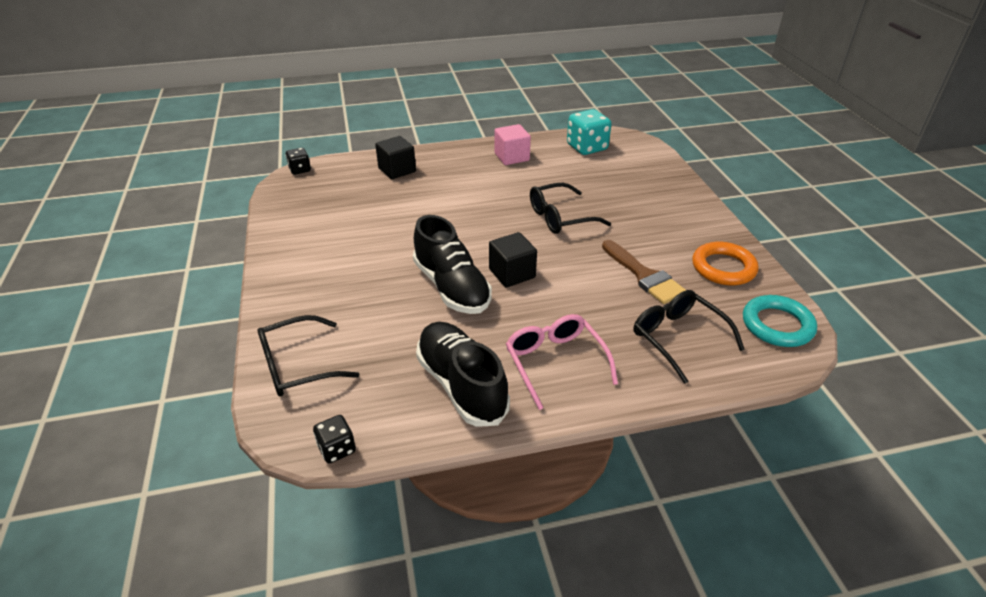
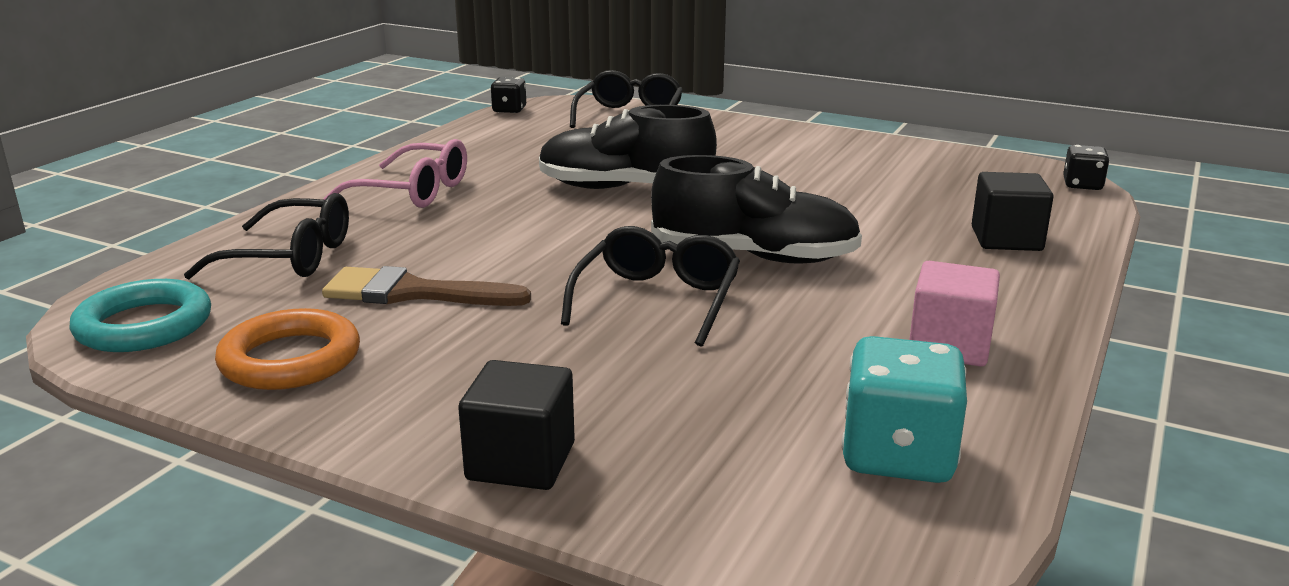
camera: 130 degrees right, 15 degrees down
black shoe [416,322,510,427] -> black shoe moved to [651,155,862,263]
black cube [489,232,537,287] -> black cube moved to [458,360,575,490]

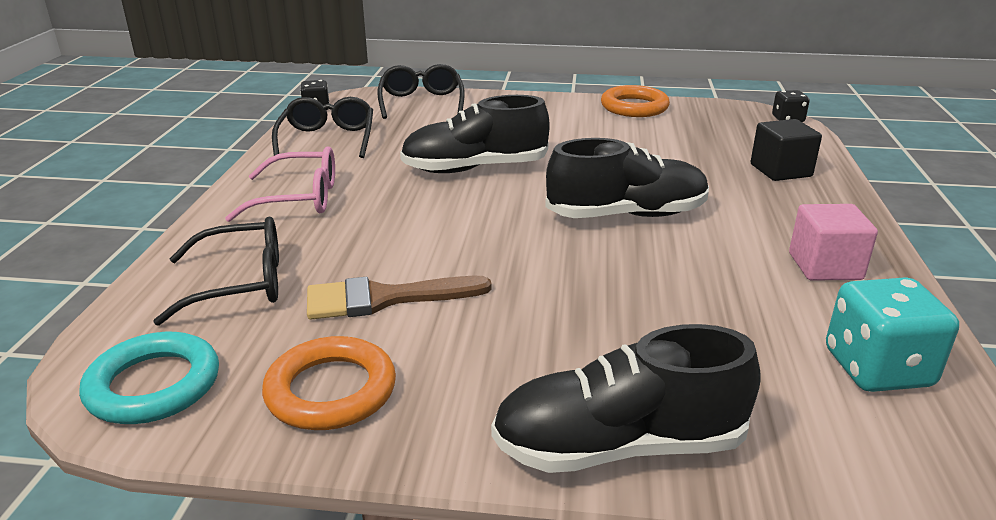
camera: 20 degrees left, 5 degrees up
black cube [458,360,575,490] -> black shoe [491,324,761,473]
black glasses [561,226,740,347] -> black glasses moved to [272,97,373,158]
none -> orange ring [601,85,670,117]

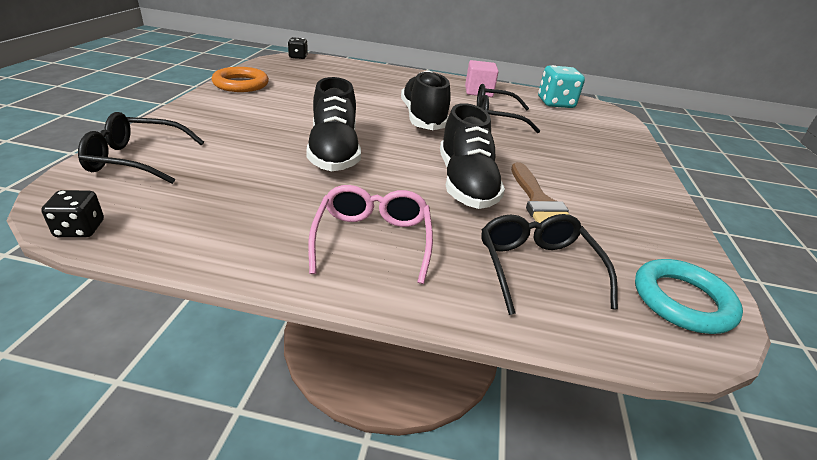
camera: 90 degrees left, 5 degrees up
orange ring [262,336,396,430] -> none
black glasses [272,97,373,158] -> black glasses moved to [477,84,540,133]
black shoe [491,324,761,473] -> black shoe moved to [440,103,505,209]
black cube [751,119,822,181] -> none

